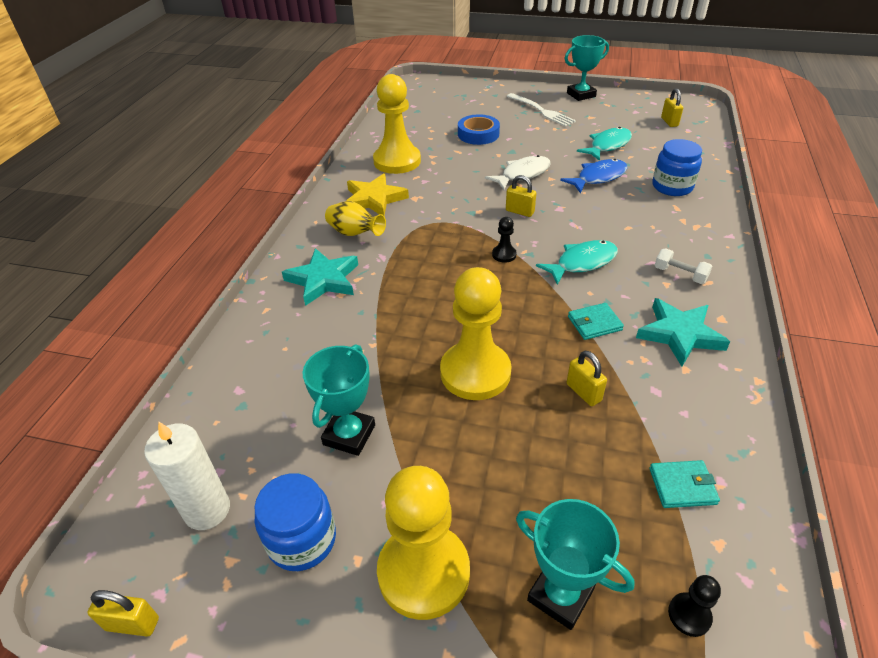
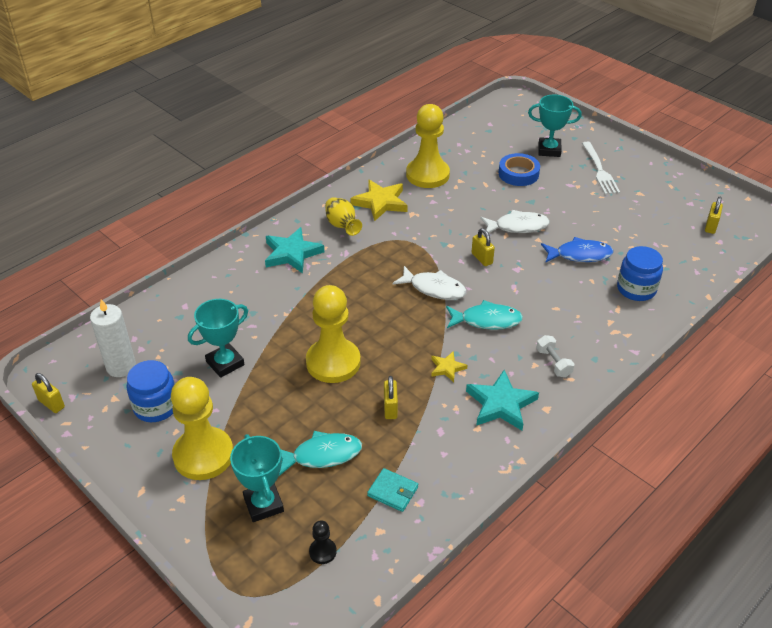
camera: 30 degrees right, 0 degrees up
black pawn [492,217,517,263] -> white fish [392,266,467,300]
turquoise trophy [565,35,609,101] -> turquoise trophy moved to [528,95,582,157]
turquoise wallet [568,303,624,340] -> yellow star [431,351,467,382]
turquoise fish [577,127,632,161] -> turquoise fish moved to [279,431,362,476]

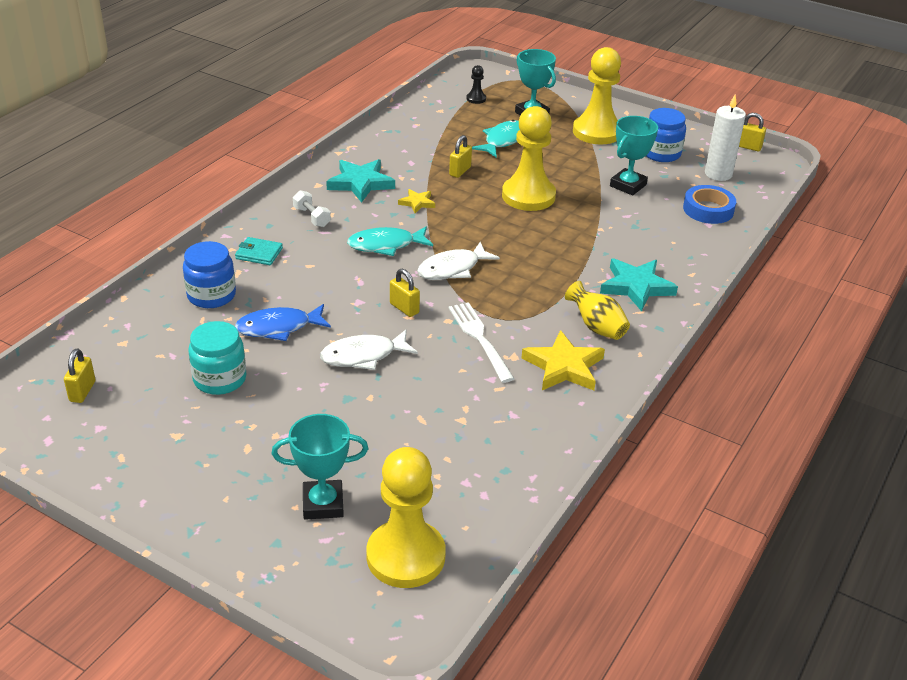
camera: 165 degrees right, 5 degrees down
turquoise fish [279,431,362,476] -> turquoise fish turned 150 degrees clockwise [472,120,520,158]
turquoise wallet [367,468,418,512] -> turquoise wallet moved to [235,237,283,265]
yellow padlock [384,376,398,419] -> yellow padlock turned 45 degrees clockwise [449,135,472,178]
white fish [392,266,467,300] -> white fish turned 45 degrees counterclockwise [417,242,500,280]
yellow pawn [406,104,450,188] -> yellow pawn moved to [366,447,446,588]
blue tape [499,153,540,186] -> blue tape moved to [683,185,736,224]
white fork [582,142,620,195] -> white fork moved to [448,302,515,383]
none -> turquoise jar [188,321,247,395]

